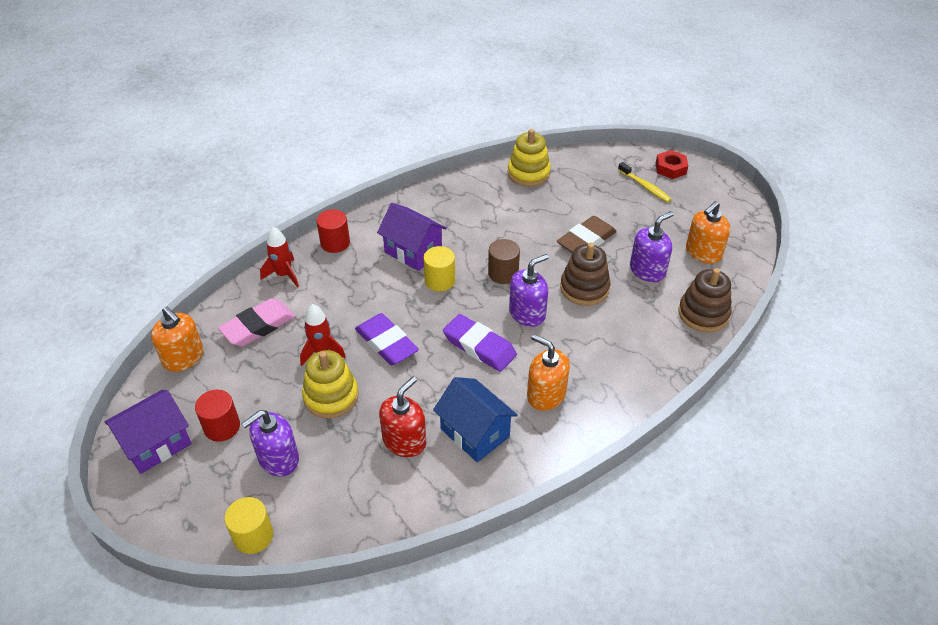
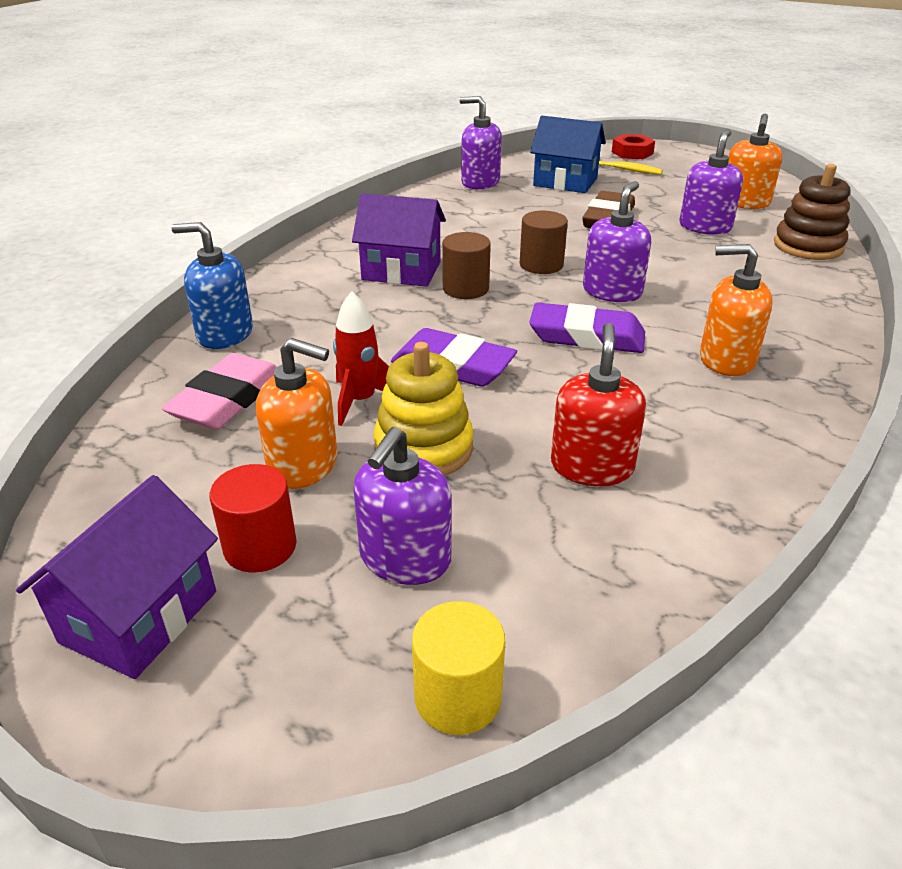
camera: 25 degrees left, 10 degrees down
orange soap dispenser [151,307,204,372] -> orange soap dispenser moved to [256,338,338,489]
red rocket [260,227,299,287] -> blue soap dispenser [171,222,253,349]
red cylinder [316,209,350,253] -> none
yellow cylinder [423,246,455,291] -> brown cylinder [442,232,491,299]
blue house [433,377,518,462] -> blue house moved to [530,116,606,193]
yellow stacking toy [508,129,551,187] -> purple soap dispenser [460,96,502,189]
brown stacking toy [560,243,611,306] -> none

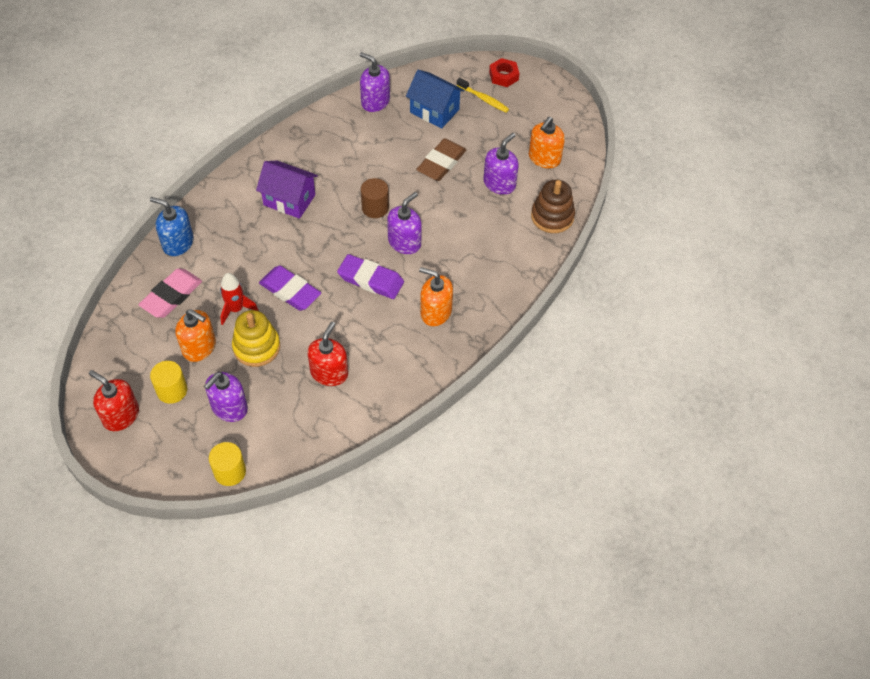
camera: 10 degrees right, 20 degrees up
purple house [16,475,218,679] -> red soap dispenser [89,370,139,431]
red cylinder [210,464,297,572] -> yellow cylinder [150,361,187,404]
brown cylinder [442,232,491,299] -> none

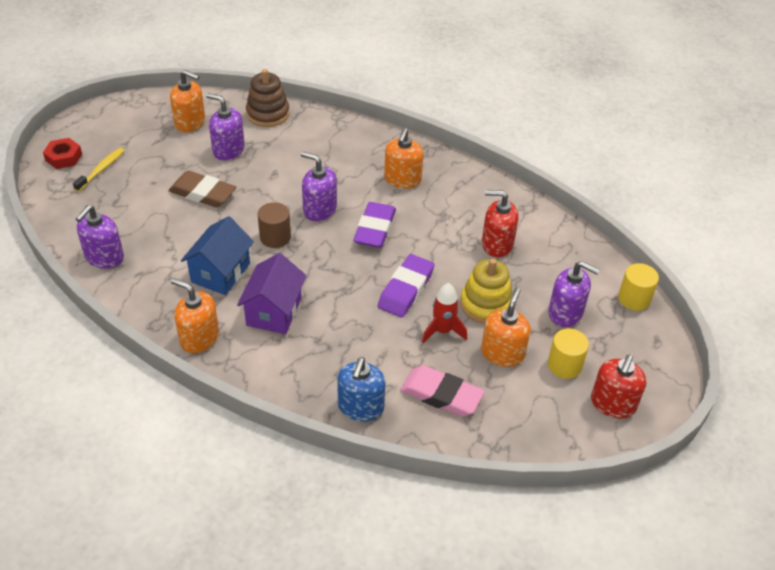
camera: 100 degrees left, 10 degrees down
blue house [406,70,465,128] -> blue house moved to [181,216,254,295]
none -> orange soap dispenser [171,278,219,353]

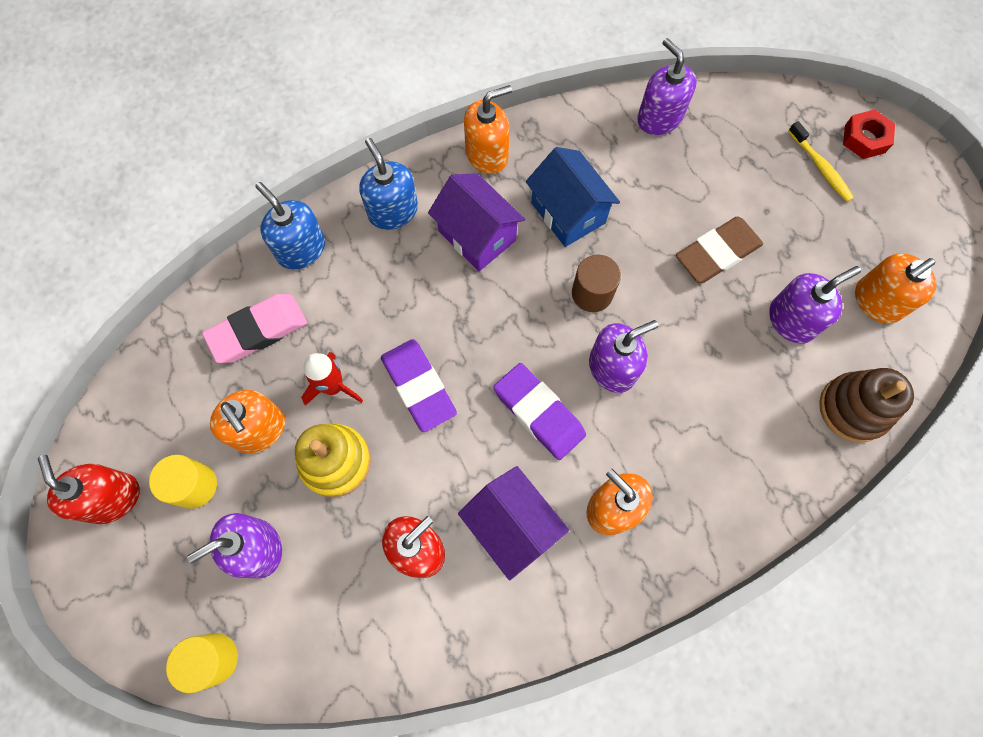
camera: 125 degrees right, 25 degrees up
none -> blue soap dispenser [359,138,418,230]
none -> purple house [458,466,569,581]

